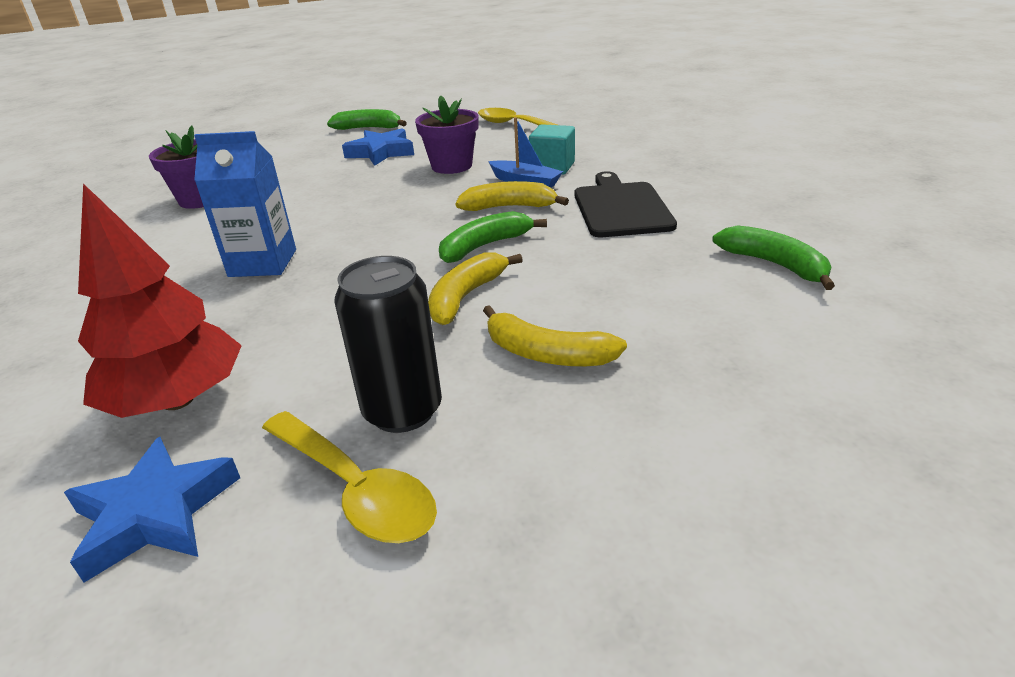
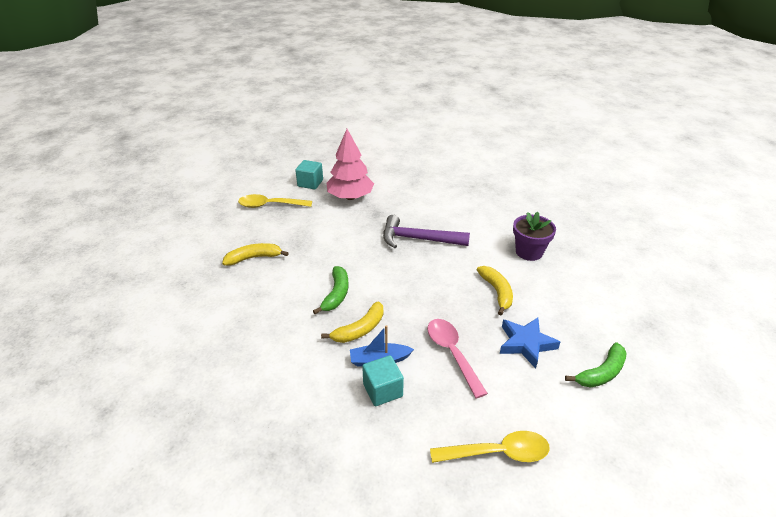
camera: 135 degrees right, 5 degrees up
blue star [64,437,240,583] -> turquoise cube [295,160,323,190]
red tree [78,184,242,418] -> pink tree [327,129,374,200]
blue carton [194,131,296,277] -> purple hammer [383,215,470,248]
black can [334,256,442,433] -> none
purple flower pot [415,95,479,174] -> pink spoon [427,319,488,399]
yellow banana [428,252,523,325] -> yellow banana moved to [477,266,513,315]
black cutting board [574,172,677,237] -> none
green banana [712,225,835,290] -> none

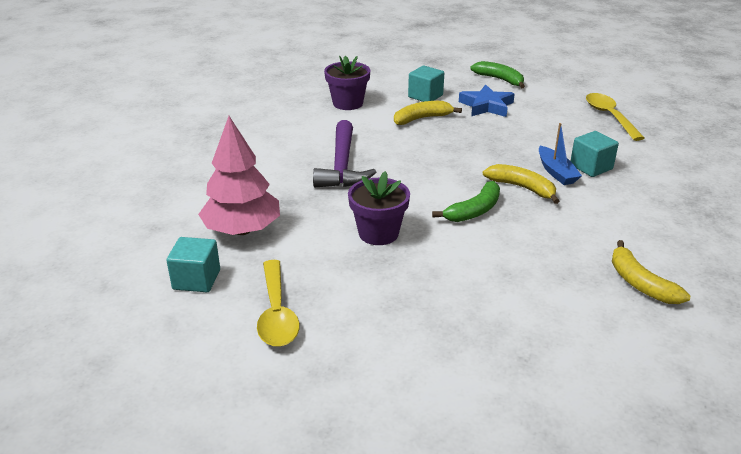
camera: 100 degrees left, 5 degrees down
yellow banana [222,243,288,266] -> yellow banana moved to [612,240,690,304]
green banana [313,266,348,314] -> green banana turned 135 degrees clockwise [432,181,500,222]
pink spoon [427,319,488,399] -> none
none -> purple flower pot [348,171,410,245]
none -> turquoise cube [408,66,444,102]

